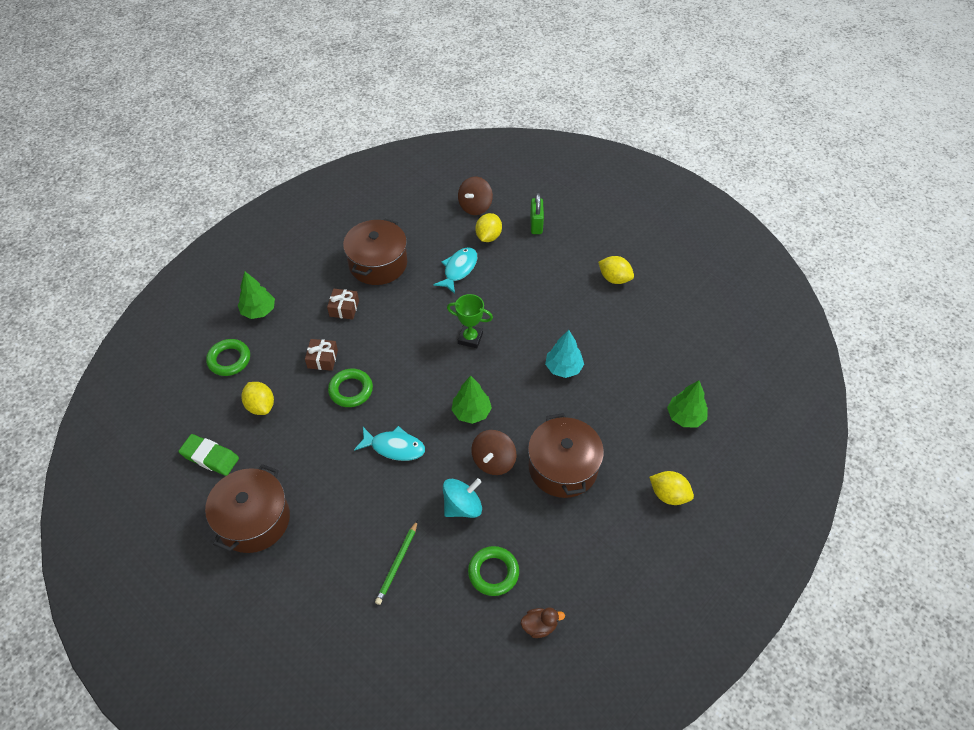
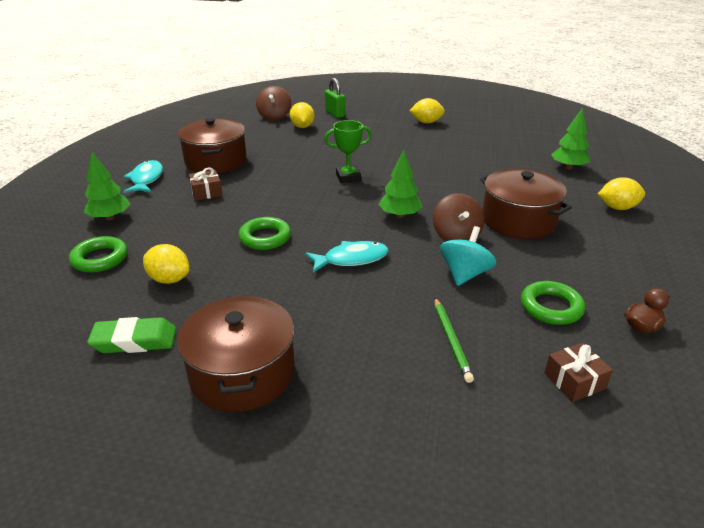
camera: 30 degrees left, 20 degrees down
brown gift [305,339,338,371] -> brown gift moved to [544,343,613,402]
turquoise fish [433,247,477,294] -> turquoise fish moved to [123,160,163,193]
turquoise tree [545,330,584,378] -> none

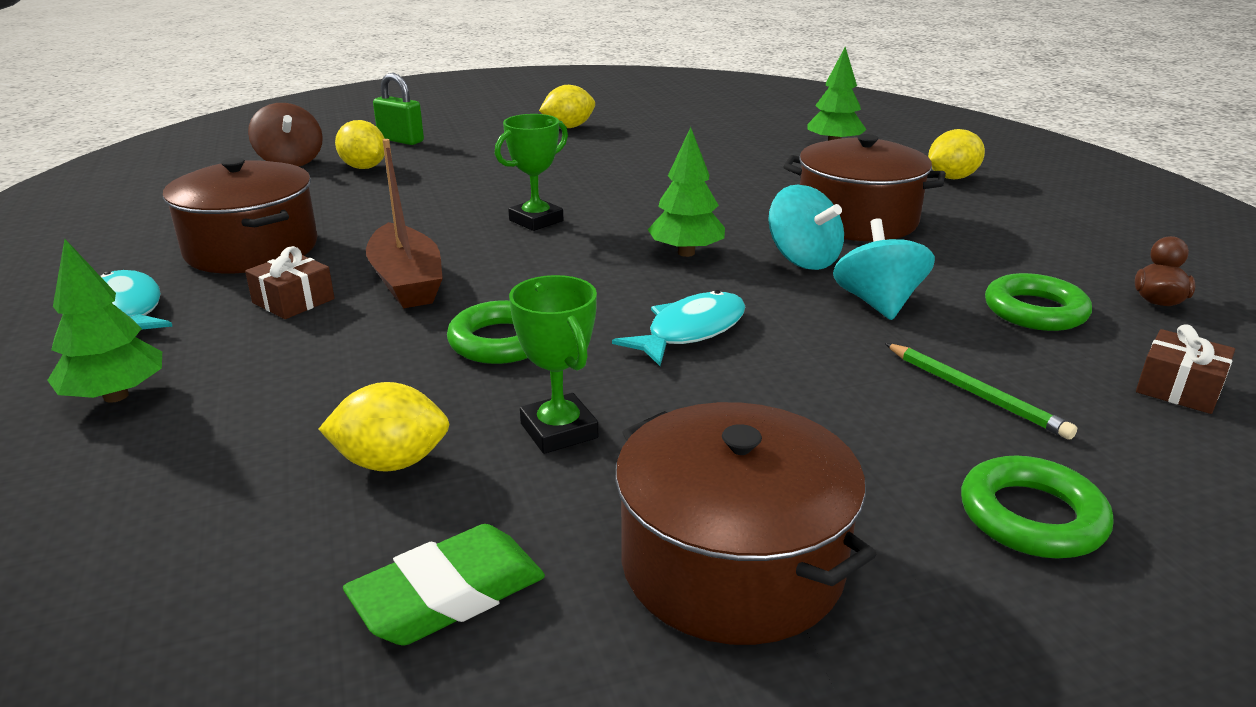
camera: 30 degrees left, 5 degrees down
green ring [69,236,128,273] -> green ring moved to [961,456,1114,558]
brown spinning top [433,193,484,241] -> turquoise spinning top [768,185,844,270]
none -> brown boat [366,139,443,308]
none -> green trophy [509,275,598,454]

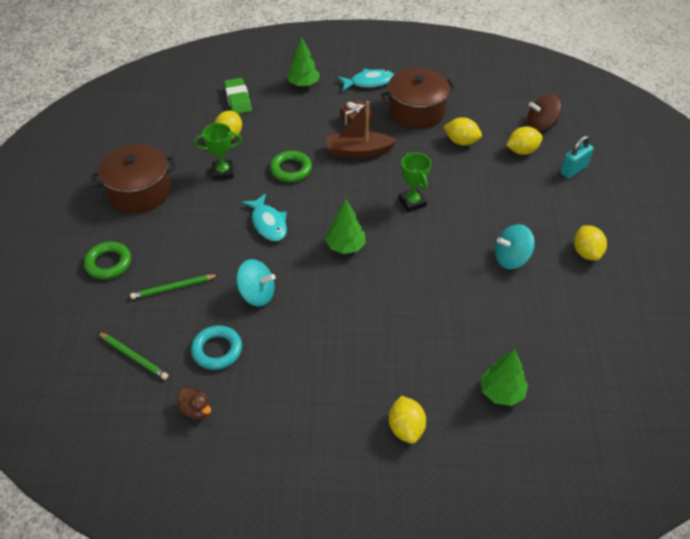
camera: 110 degrees right, 20 degrees up
green eraser [343,524,545,645] -> green eraser moved to [224,78,252,114]
green padlock [373,73,424,145] -> turquoise padlock [560,136,593,178]
turquoise spinning top [768,185,844,270] -> turquoise spinning top moved to [495,224,535,269]
brown pot [783,134,946,241] -> none
green ring [985,273,1092,331] -> turquoise ring [191,325,242,370]
brown gift [1136,324,1235,414] -> green pencil [98,332,168,380]
none -> yellow lemon [444,117,482,145]

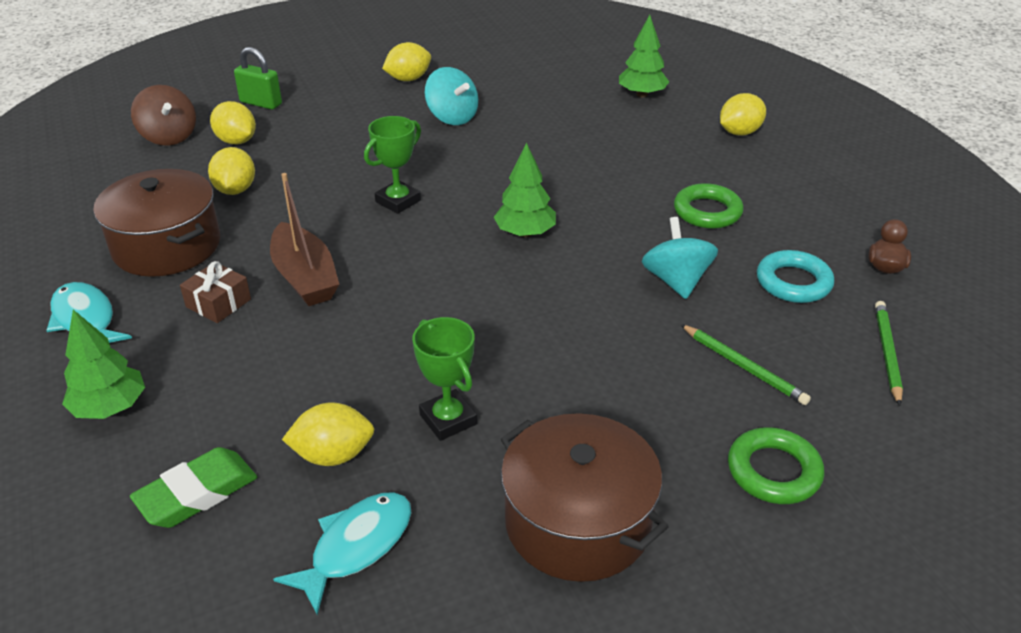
camera: 115 degrees left, 10 degrees down
turquoise fish [242,193,287,241] -> turquoise fish moved to [273,492,411,615]
green ring [270,151,312,182] -> green ring moved to [674,183,744,229]
turquoise padlock [560,136,593,178] -> green padlock [234,47,282,110]

